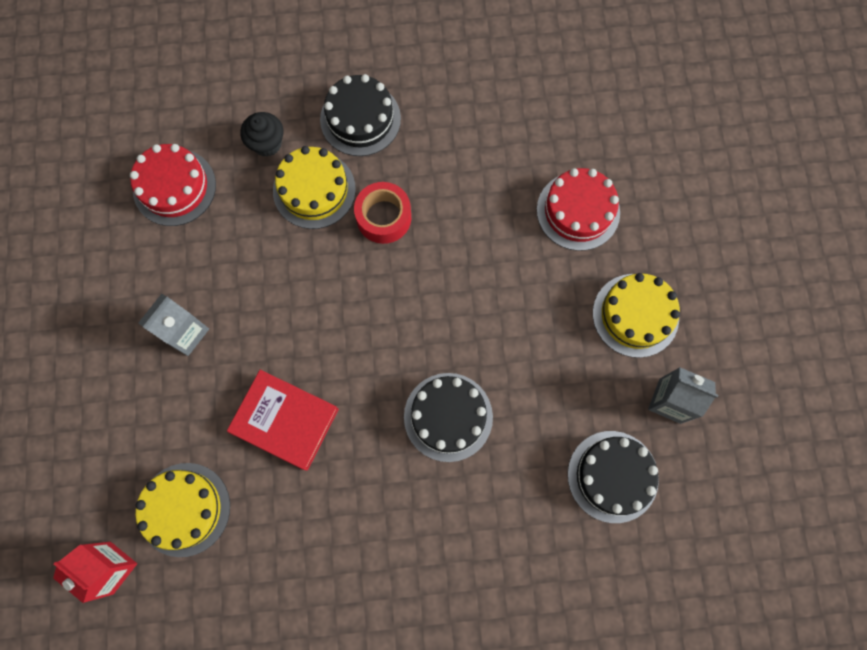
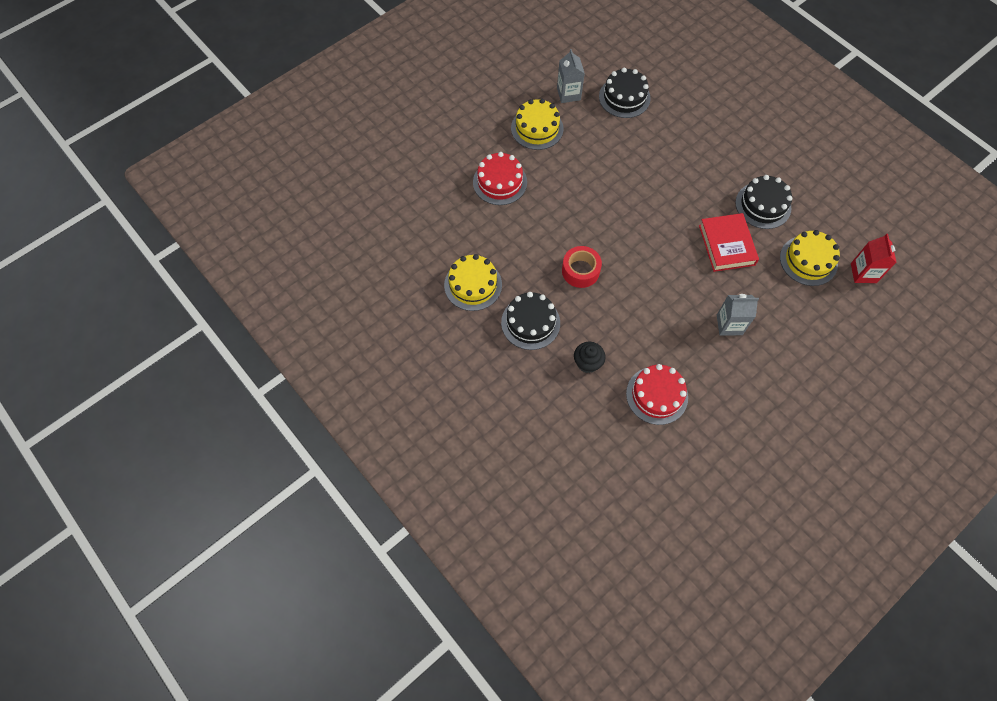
camera: 125 degrees left, 10 degrees down
yellow cake [273,146,356,229] -> yellow cake moved to [444,254,502,311]
black cake [404,373,493,462] -> black cake moved to [736,175,793,229]

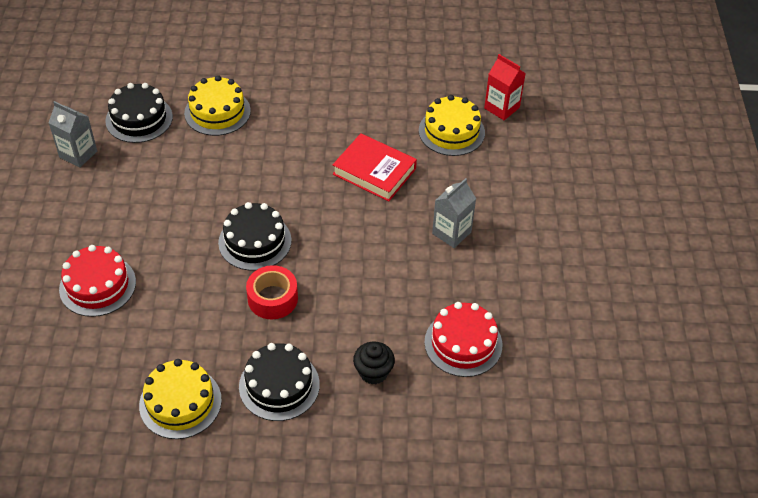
camera: 50 degrees left, 15 degrees down
yellow cake [511,99,563,150] -> yellow cake moved to [184,75,251,136]
black cake [736,175,793,229] -> black cake moved to [218,202,292,271]

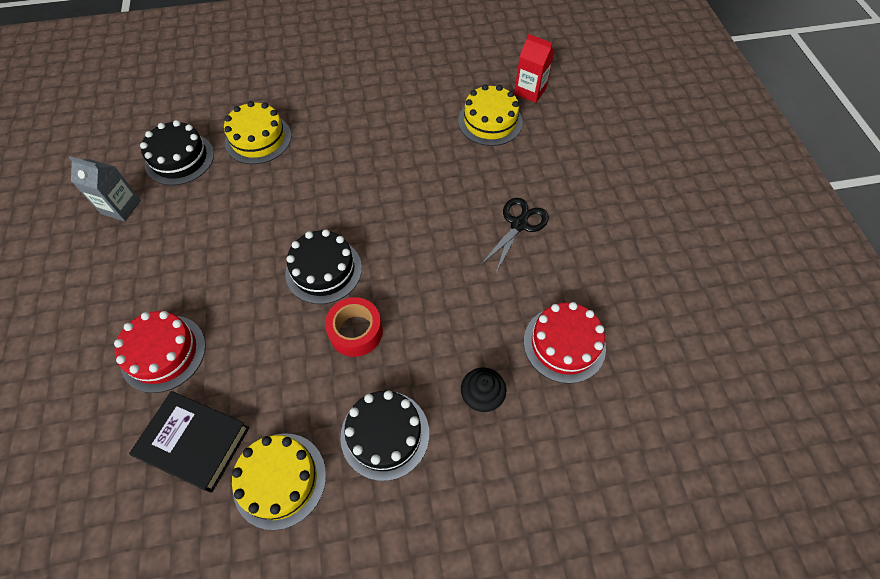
camera: 10 degrees left, 10 degrees up
red book [333,133,417,201] -> none
grey carton [432,178,476,248] -> black scissors [481,198,549,273]
none -> black book [129,391,249,493]

